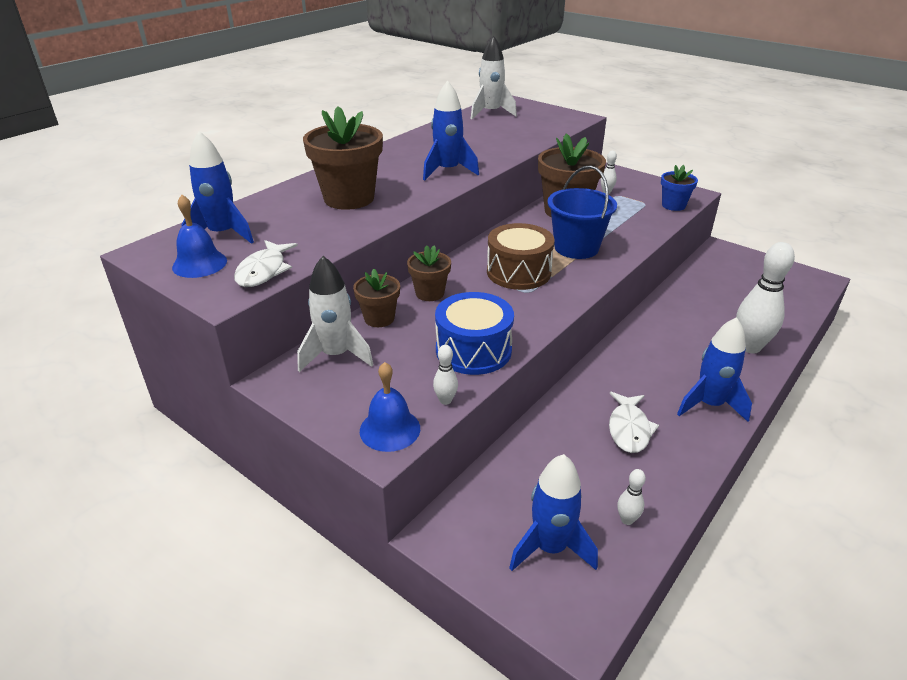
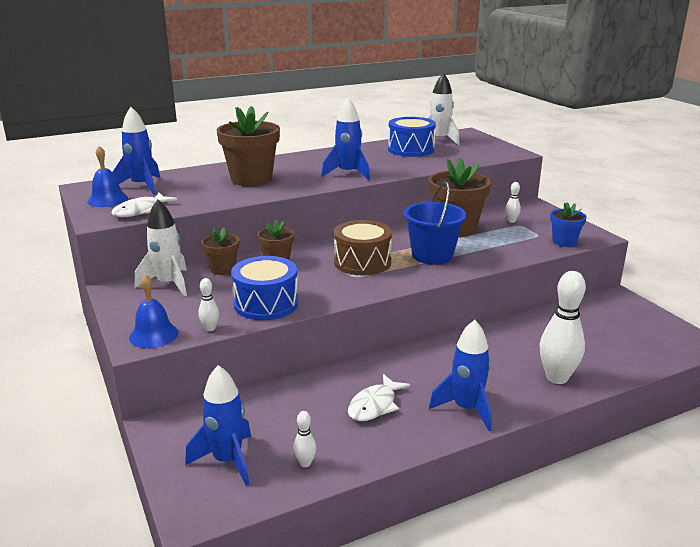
camera: 25 degrees right, 10 degrees down
none -> blue drum [388,117,436,157]

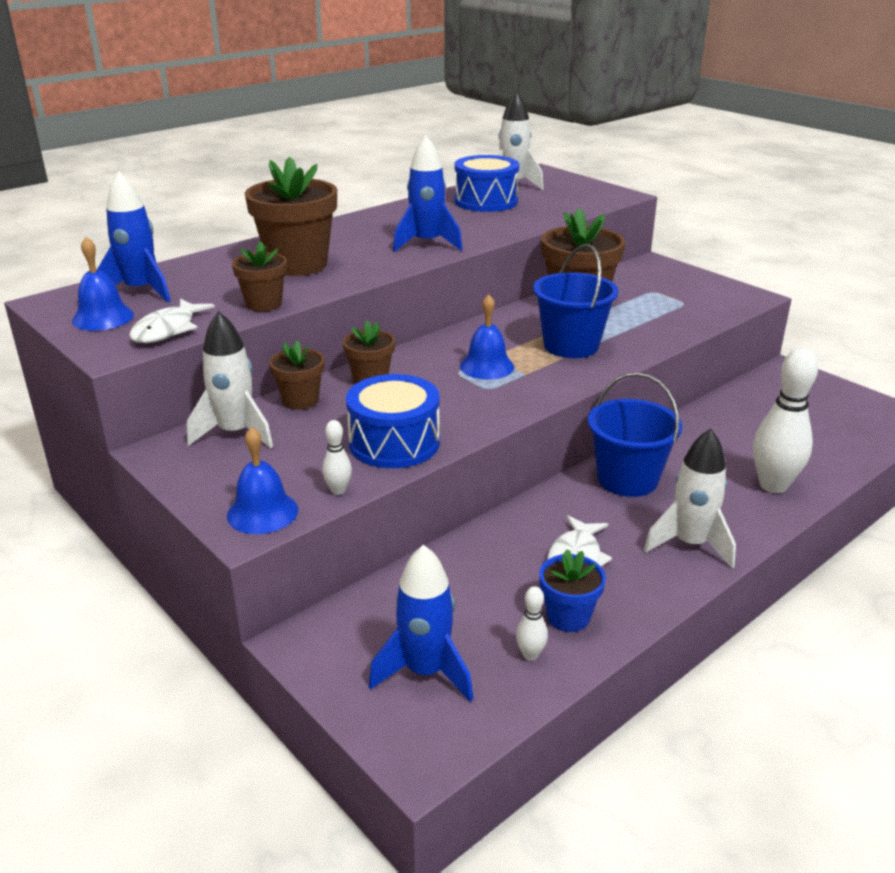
camera: 15 degrees left, 5 degrees up
brown drum [334,220,392,275] -> blue bell [460,295,514,380]
blue rocket [429,320,492,431] -> white rocket [644,428,736,569]
white bowling pin [505,182,521,223] -> none
blue flower pot [550,202,587,247] -> blue flower pot moved to [539,549,606,632]
none -> brown flower pot [232,241,287,311]
none -> blue bucket [588,372,682,497]

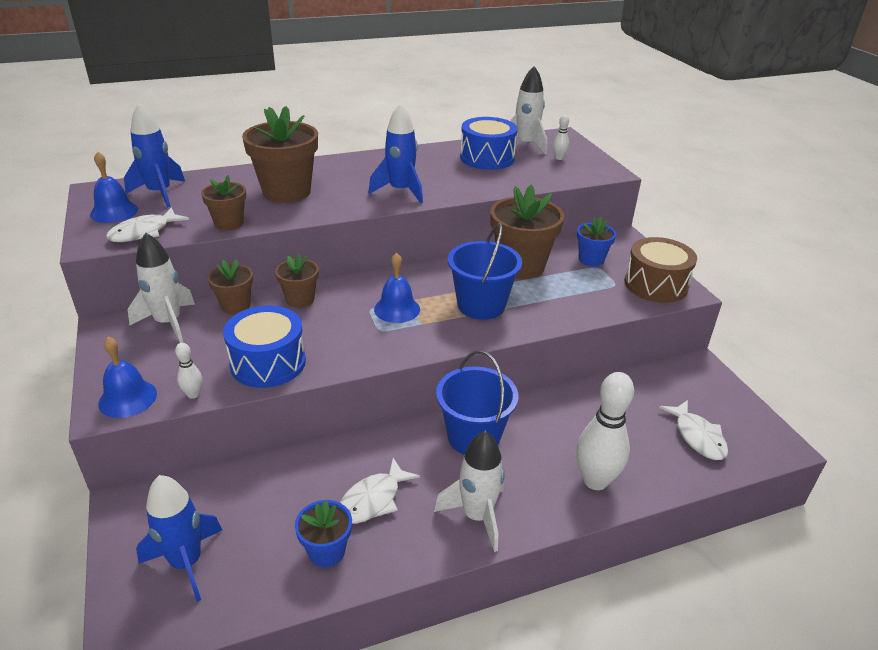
camera: 20 degrees right, 5 degrees up
white bowling pin [516,586,548,661] -> white bowling pin moved to [553,115,569,160]
none -> blue flower pot [577,217,616,266]
none -> brown drum [624,237,697,303]
none -> white fish [659,400,728,460]

